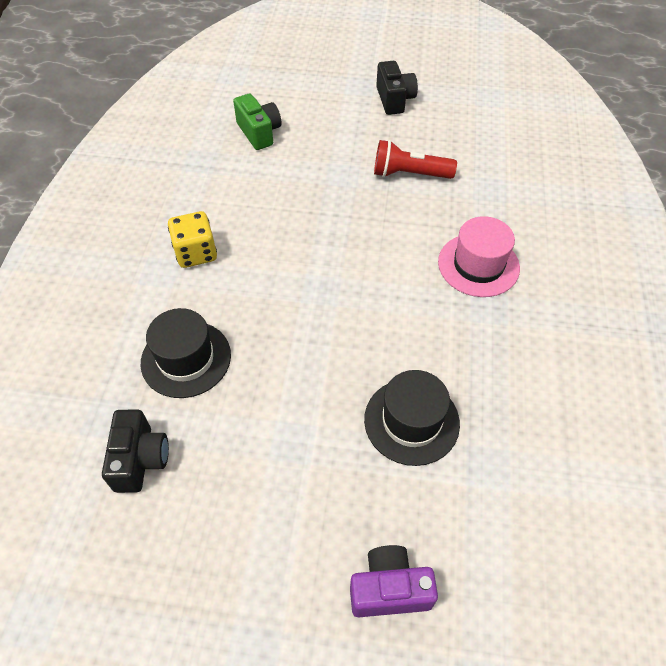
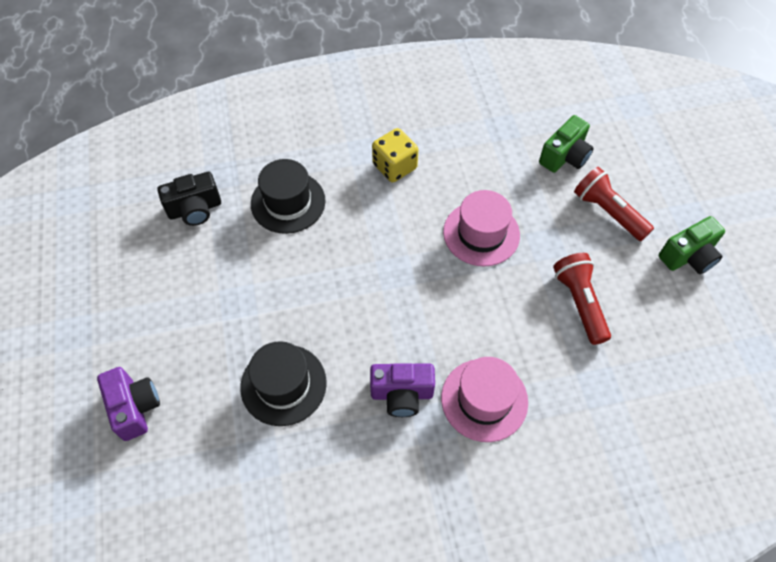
camera: 70 degrees right, 5 degrees up
black camera [376,61,418,115] -> green camera [659,216,725,274]
none -> purple camera [370,363,435,417]
none -> pink hat [443,190,520,266]
none -> red flashlight [574,167,654,241]

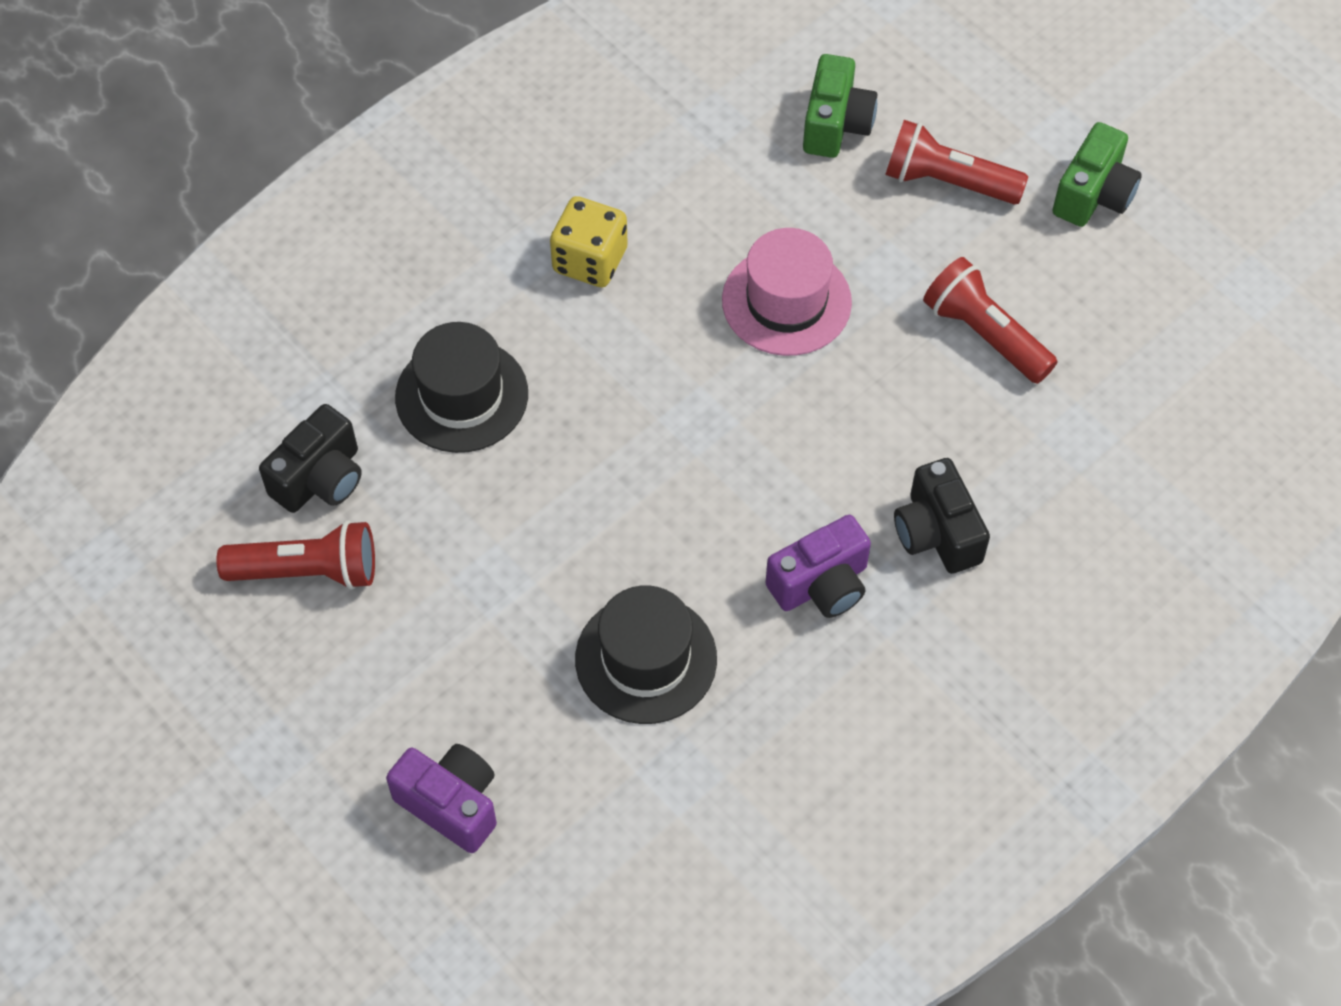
camera: 30 degrees left, 0 degrees up
pink hat [441,357,528,442] -> black camera [894,458,990,574]
none -> red flashlight [216,520,375,590]

